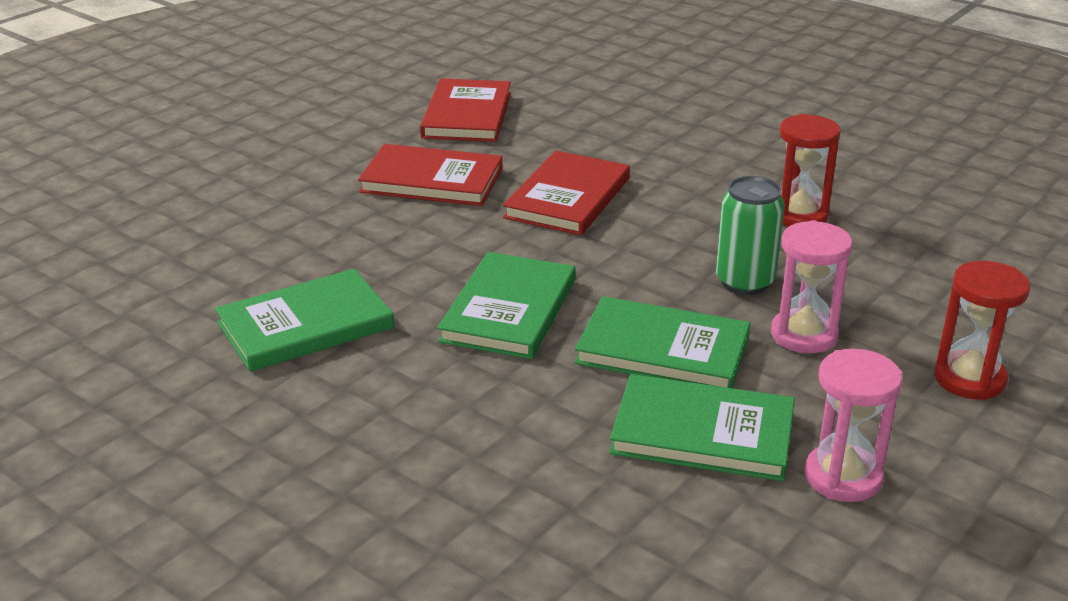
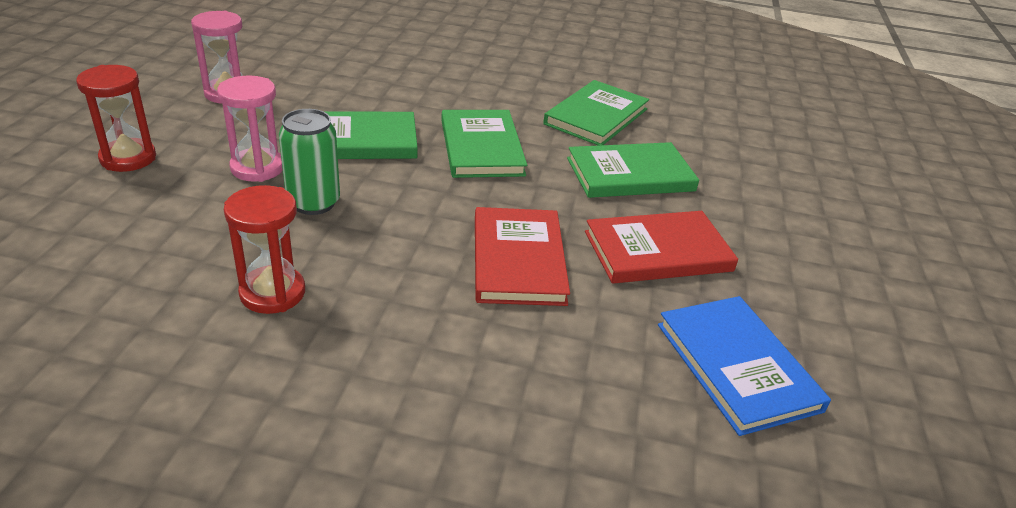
camera: 150 degrees right, 5 degrees up
red book [420,78,511,142] -> blue book [658,296,831,436]
green book [609,374,795,481] -> green book moved to [567,142,699,198]

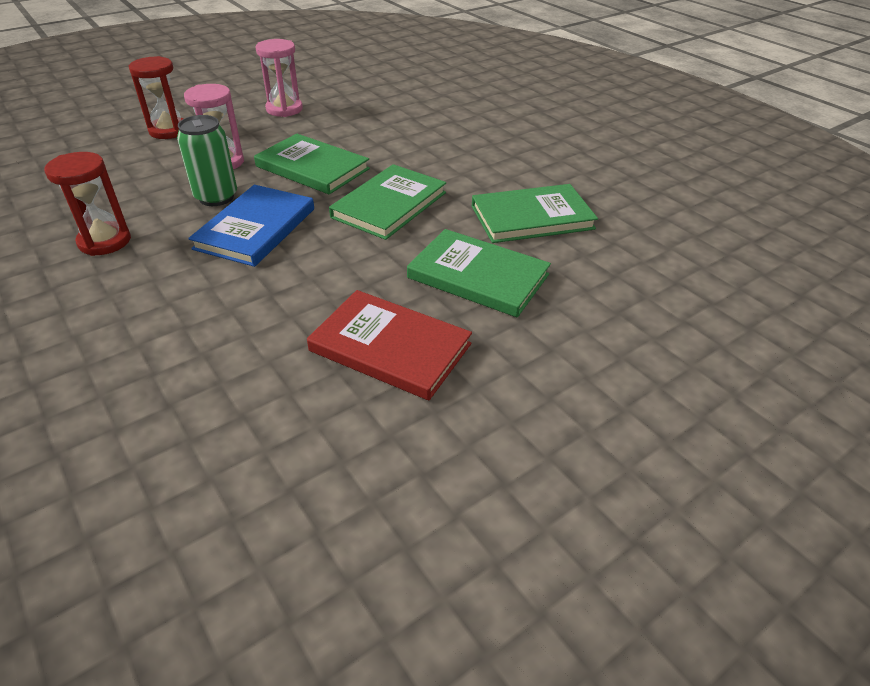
camera: 45 degrees right, 5 degrees up
red book [475,207,570,306] -> none
blue book [658,296,831,436] -> blue book moved to [188,185,314,267]

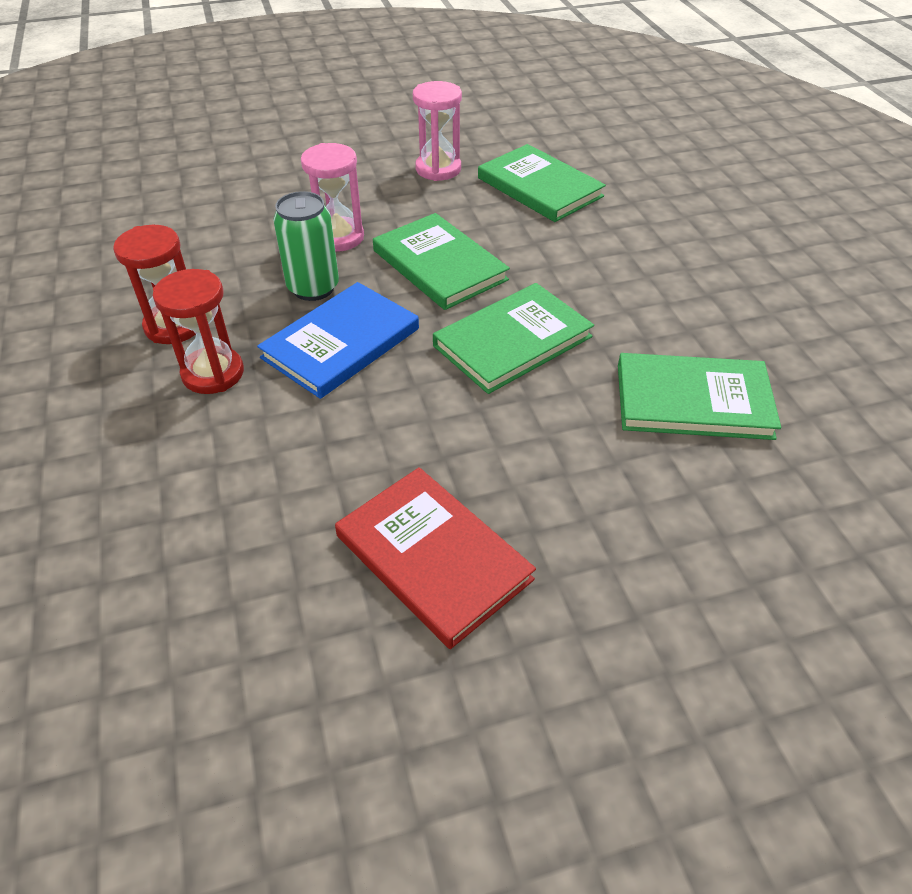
camera: 20 degrees right, 5 degrees up
red hourglass [128,56,184,139] -> red hourglass moved to [153,269,244,394]
green book [407,229,551,317] -> green book moved to [478,144,606,222]

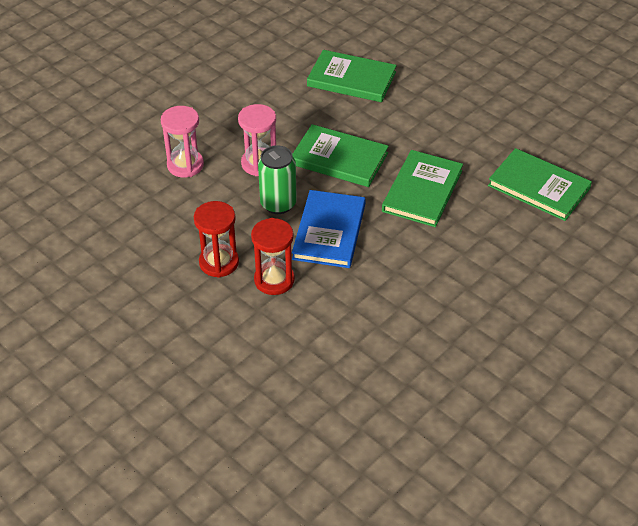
camera: 30 degrees left, 0 degrees up
red book [335,467,536,649] -> none
pink hourglass [413,81,462,181] -> pink hourglass moved to [161,106,204,177]
green book [618,353,781,440] -> green book turned 60 degrees clockwise [488,148,592,221]

